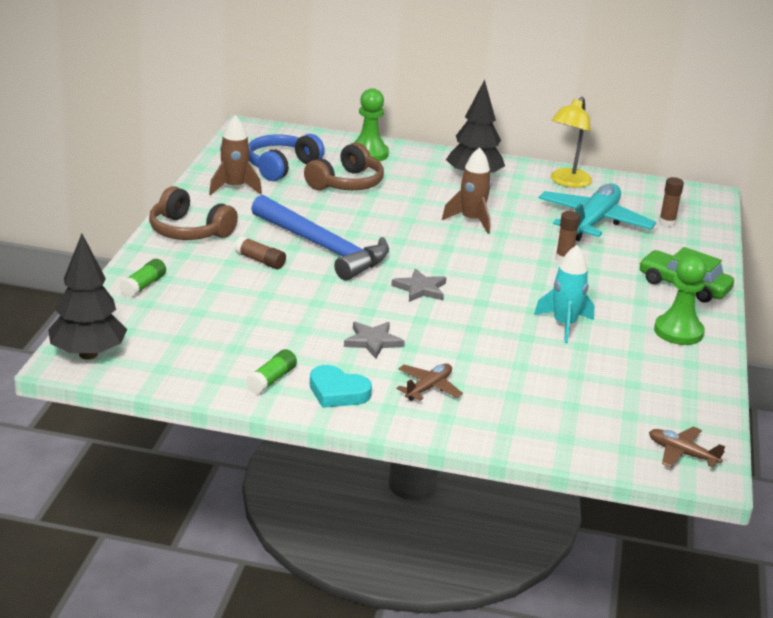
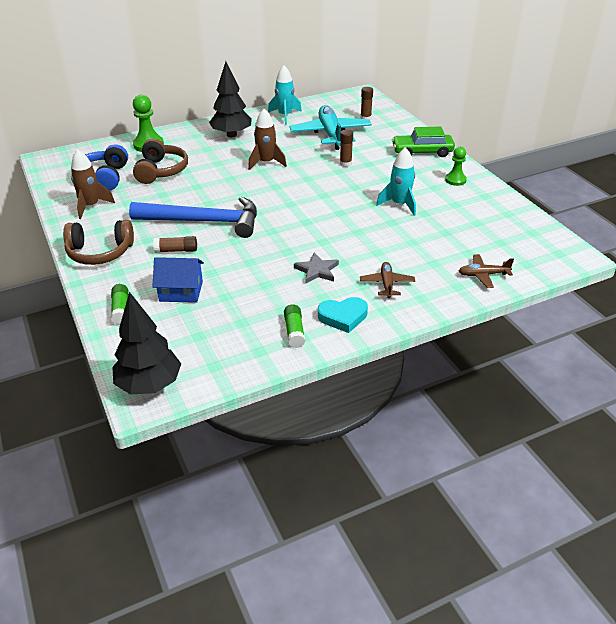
camera: 35 degrees left, 10 degrees up
grey star [391,269,447,302] -> none
yellow lamp [551,97,592,188] -> turquoise rocket [268,65,302,125]
brown plane [649,427,725,468] -> brown plane moved to [459,254,514,288]
green pawn [654,255,706,345] -> green pawn [445,147,467,186], size x0.64
none -> blue house [152,257,204,303]

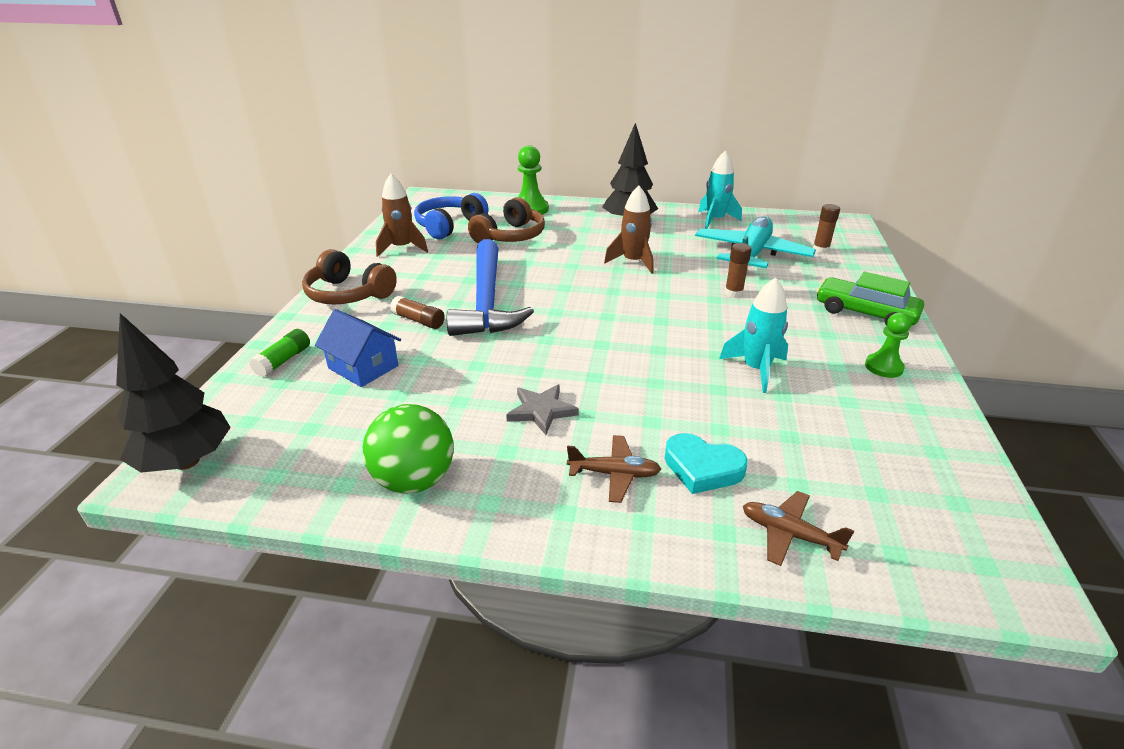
camera: 35 degrees right, 5 degrees down
blue hammer [129,197,257,238] -> blue hammer turned 45 degrees clockwise [447,239,534,336]
green glue stick [284,304,305,348] -> green ball [363,404,454,494]
turquoise heart [318,297,368,333] -> turquoise heart moved to [664,433,748,494]
brown plane [360,262,415,298] -> brown plane turned 60 degrees clockwise [567,435,661,503]

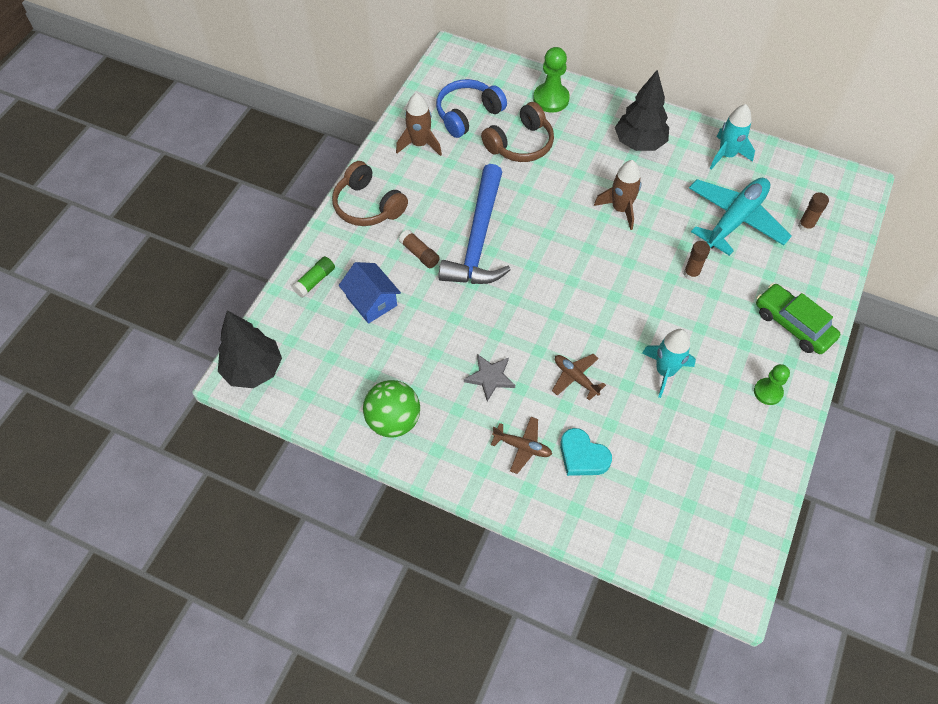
camera: 15 degrees right, 25 degrees up
brown plane [743,491,854,566] -> brown plane moved to [552,354,606,401]

